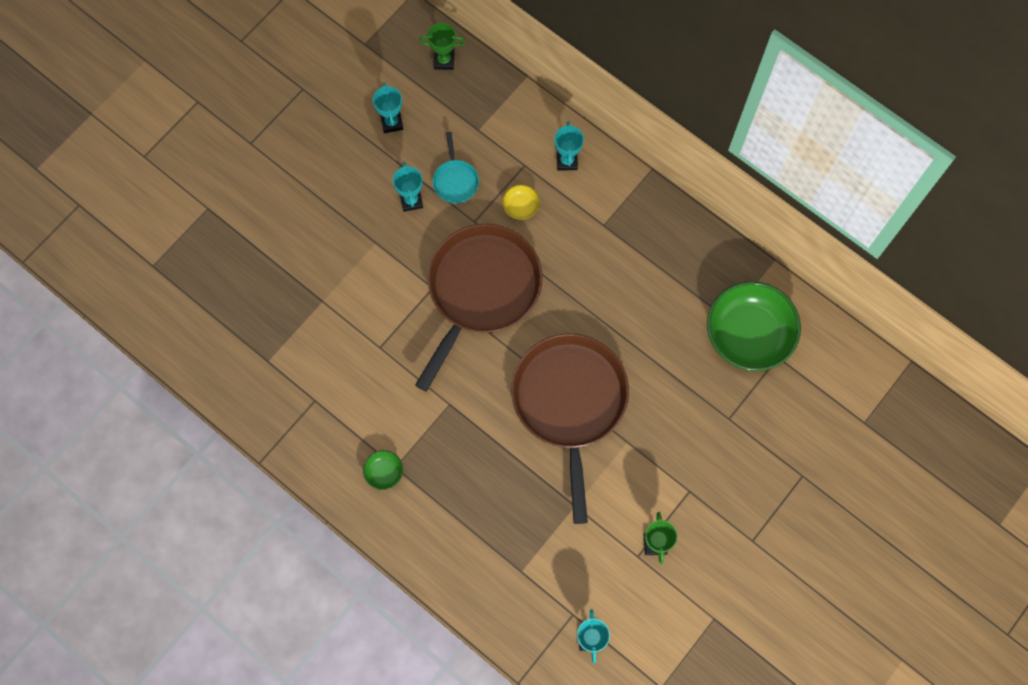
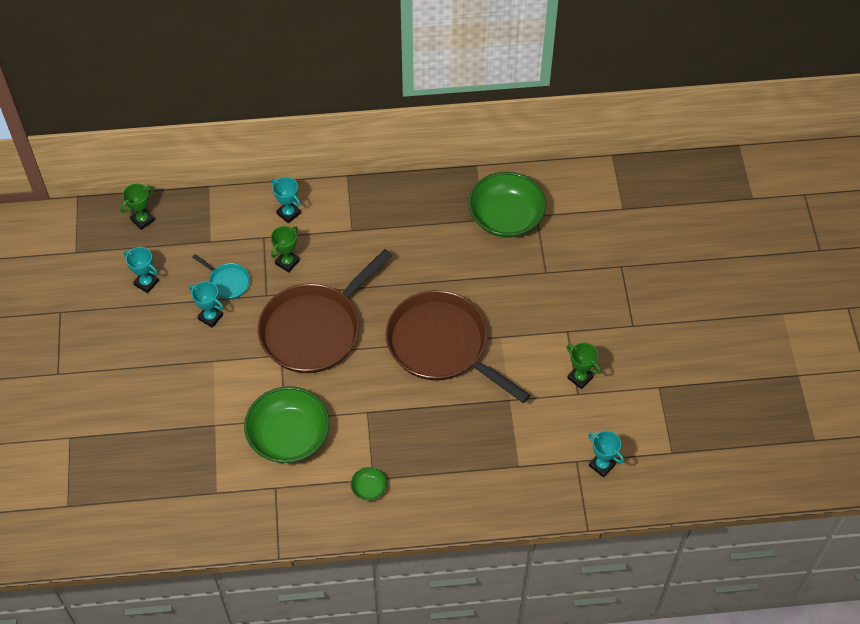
camera: 45 degrees left, 15 degrees down
brown pan [415,224,543,391] -> brown pan turned 120 degrees counterclockwise [258,249,393,373]
yellow bowl [502,184,540,220] -> green trophy [271,226,300,272]
none -> green bowl [244,386,330,463]

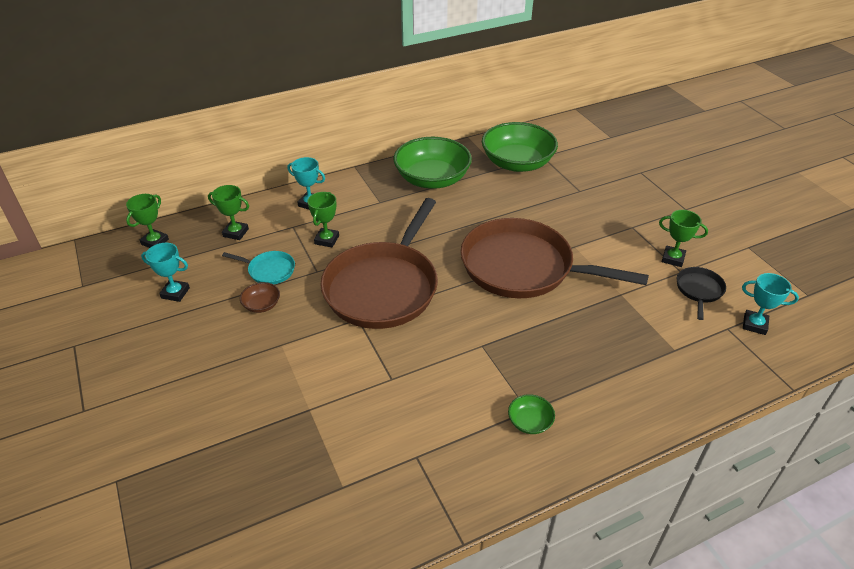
camera: 20 degrees left, 15 degrees down
turquoise trophy [189,281,223,328] -> brown bowl [240,282,280,313]
green bowl [244,386,330,463] -> green bowl moved to [394,137,472,189]
none -> green trophy [208,185,249,240]
none -> black pan [677,267,726,320]

